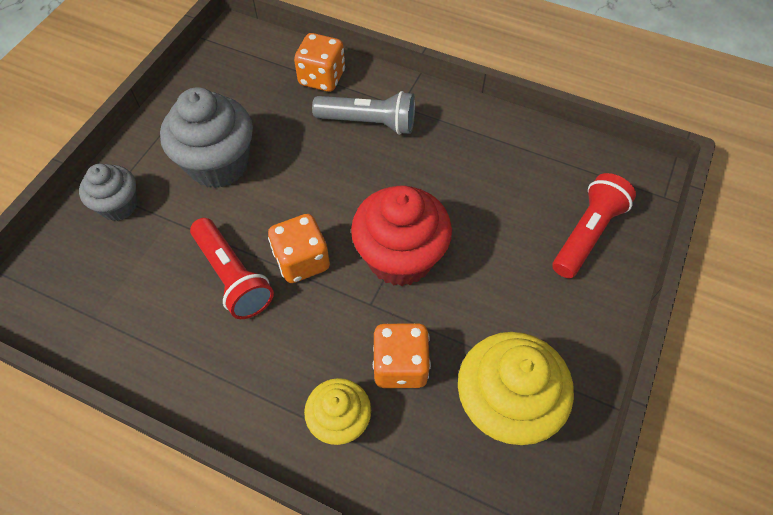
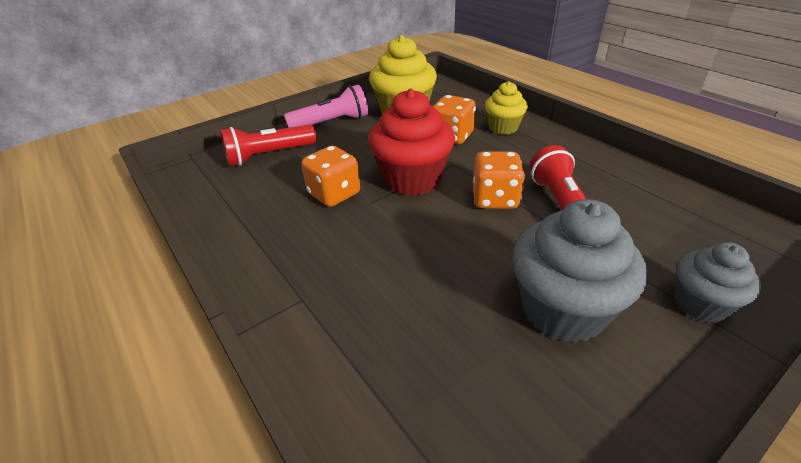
camera: 150 degrees left, 20 degrees down
orange dice [294,33,345,92] -> orange dice moved to [301,146,360,207]
grey flashlight [312,91,415,135] -> none
none -> pink flashlight [284,84,368,128]

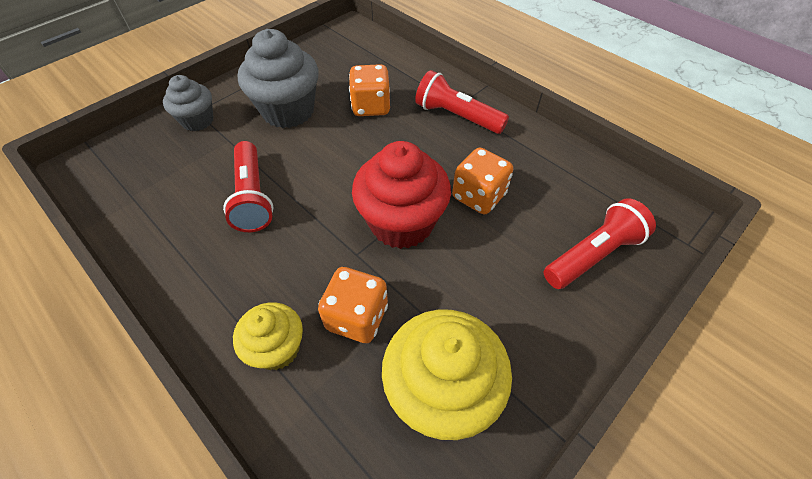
camera: 170 degrees right, 15 degrees up
pink flashlight [284,84,368,128] -> none
orange dice [473,152,525,209] -> orange dice moved to [349,64,390,116]
none -> red flashlight [415,70,509,134]

